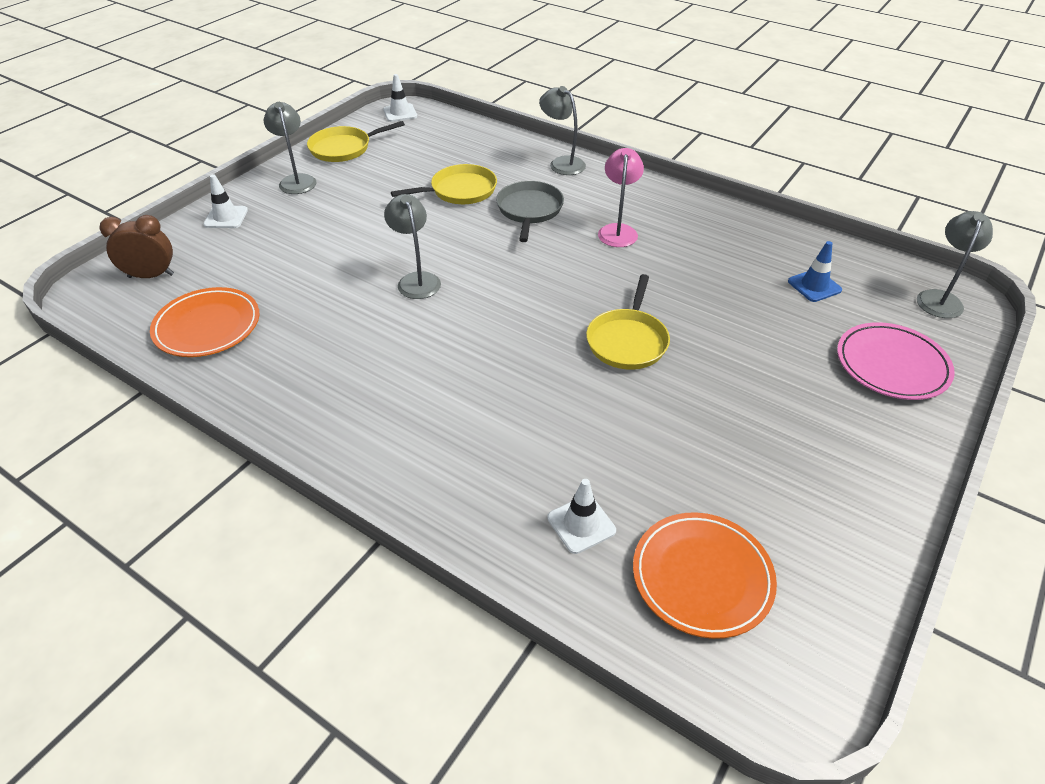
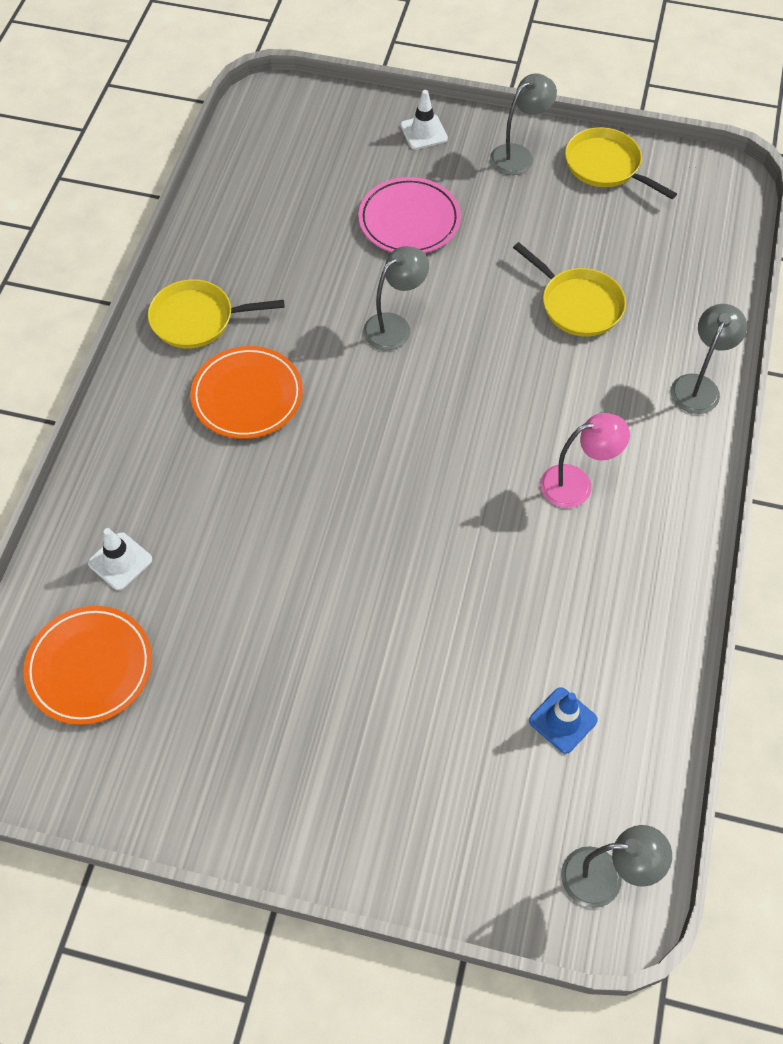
camera: 70 degrees right, 15 degrees up
brown clock [99,215,174,278] -> none
orange plate [150,287,259,357] -> orange plate moved to [190,346,303,439]
white traffic cone [383,74,417,122] -> none
grey pan [496,181,564,242] -> none
yellow pan [586,274,670,370] -> yellow pan moved to [148,279,284,348]
pink plate [837,322,955,400] -> pink plate moved to [358,177,461,253]

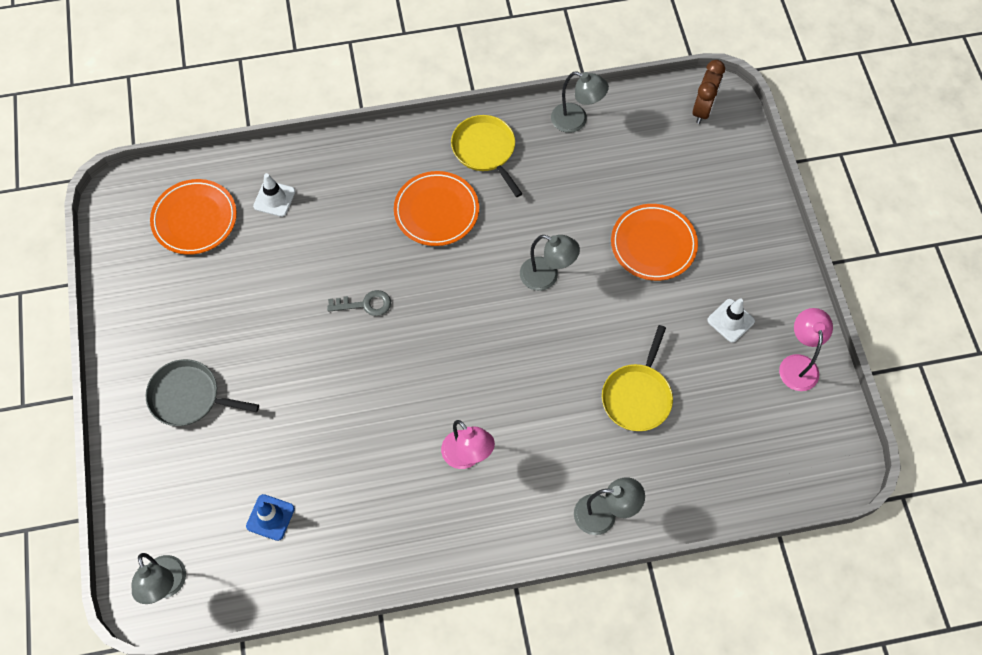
camera: 65 degrees right, 5 degrees up
pink plate [358,177,461,253] -> orange plate [611,204,698,281]
white traffic cone [400,90,448,150] -> white traffic cone moved to [707,298,755,343]
grey lamp [490,73,557,175] -> grey lamp moved to [551,71,609,133]
yellow pan [565,127,677,199] -> pink lamp [779,308,833,391]
none -> grey pan [146,359,259,426]
none -> grey key [327,290,391,316]
none -> brown clock [693,60,725,124]

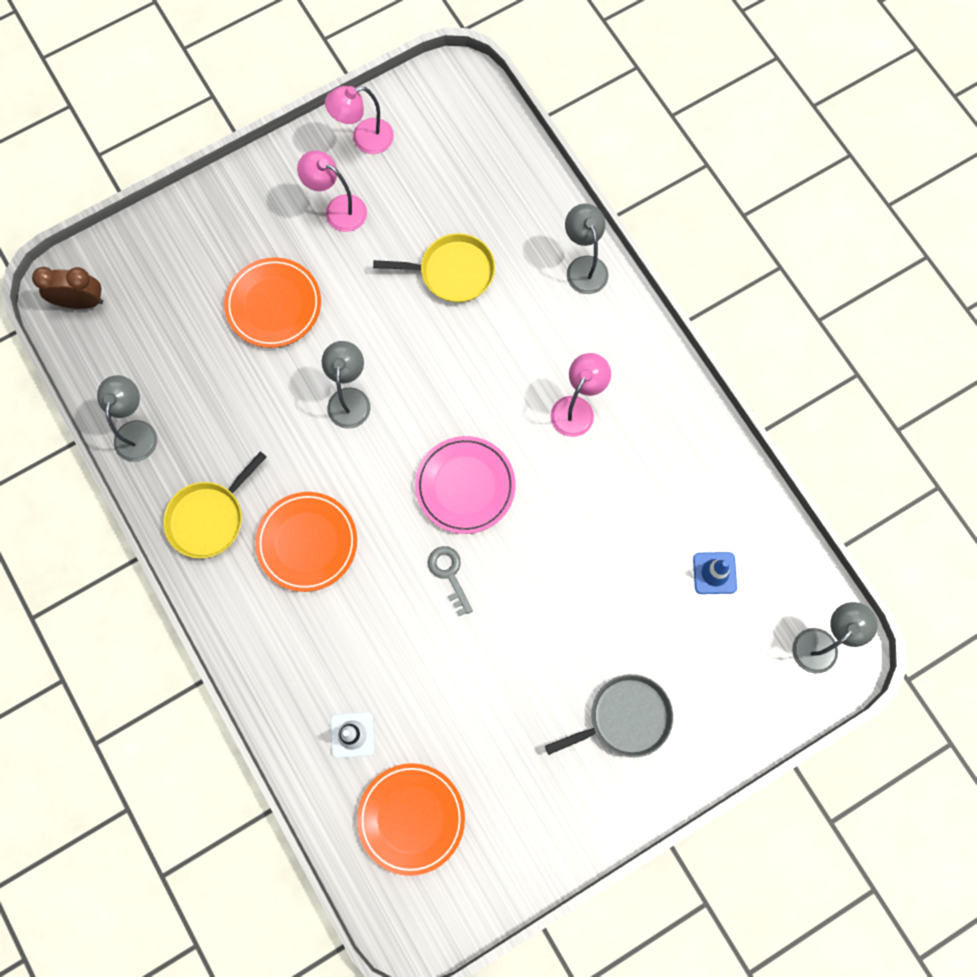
camera: 110 degrees left, 10 degrees up
grey pan [146,359,259,426] -> grey pan turned 105 degrees counterclockwise [545,674,673,757]
white traffic cone [707,298,755,343] -> pink lamp [297,151,367,232]
none -> pink plate [415,436,516,534]

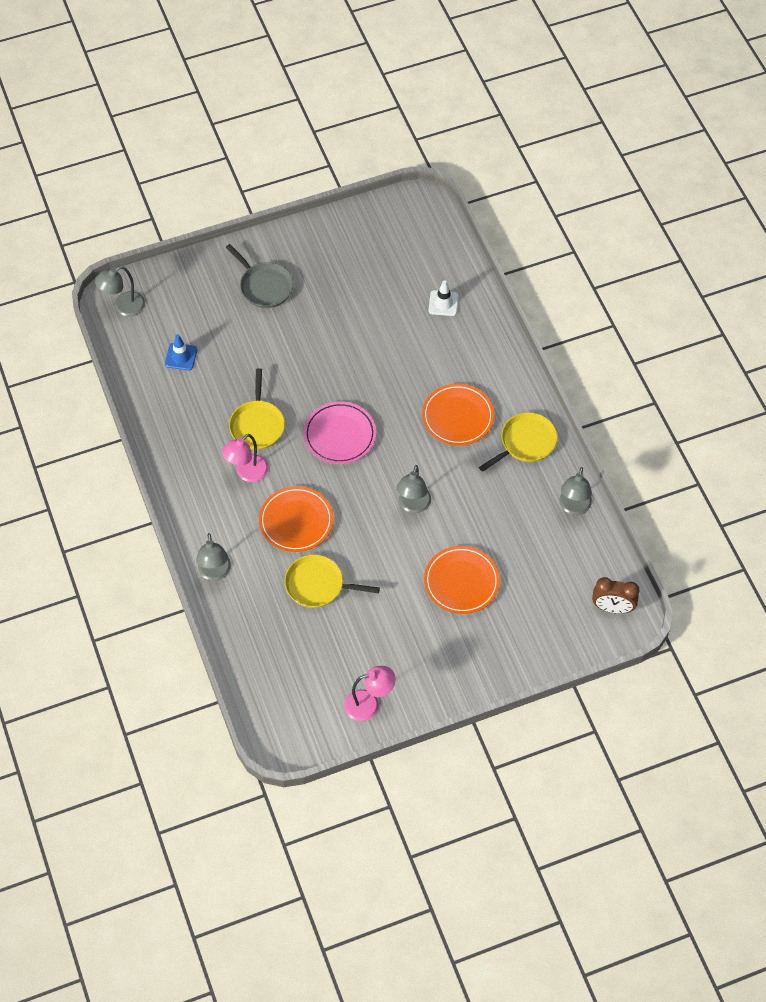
camera: 170 degrees left, 15 degrees down
pink lamp [297,151,367,232] -> none
orange plate [357,763,465,876] -> orange plate moved to [259,486,334,552]
grey key [428,546,473,616] -> none
grey pan [545,674,673,757] -> grey pan turned 120 degrees counterclockwise [226,244,293,308]
none -> yellow pan [229,368,285,450]

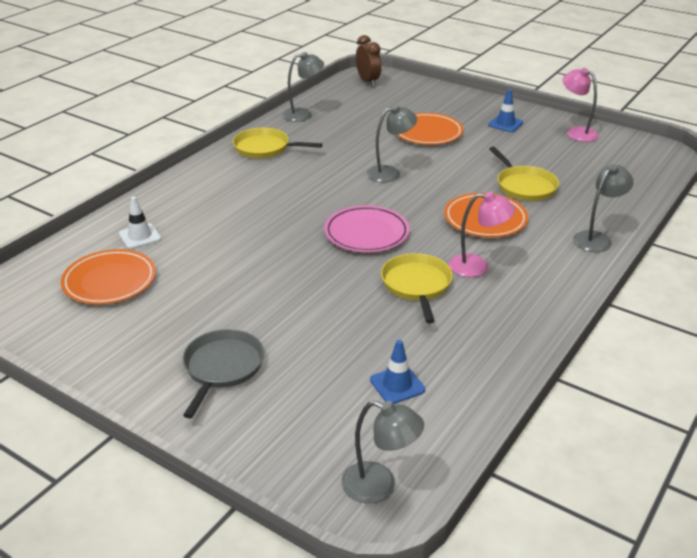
camera: 125 degrees left, 25 degrees down
yellow pan [229,368,285,450] -> yellow pan turned 60 degrees counterclockwise [381,253,453,323]
orange plate [422,383,494,446] -> orange plate moved to [61,249,156,305]
none -> blue traffic cone [488,89,523,132]

